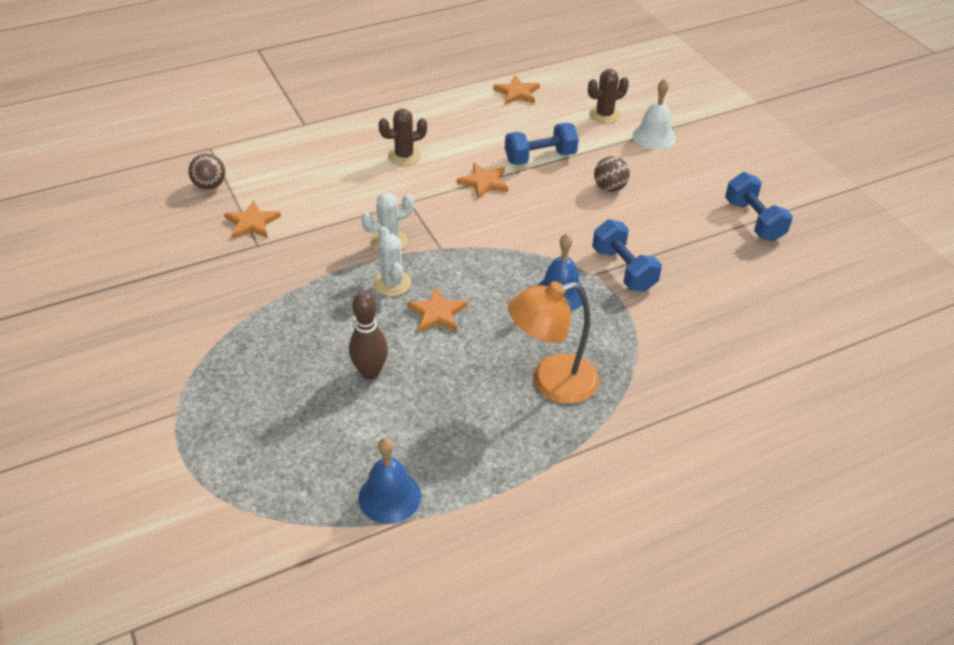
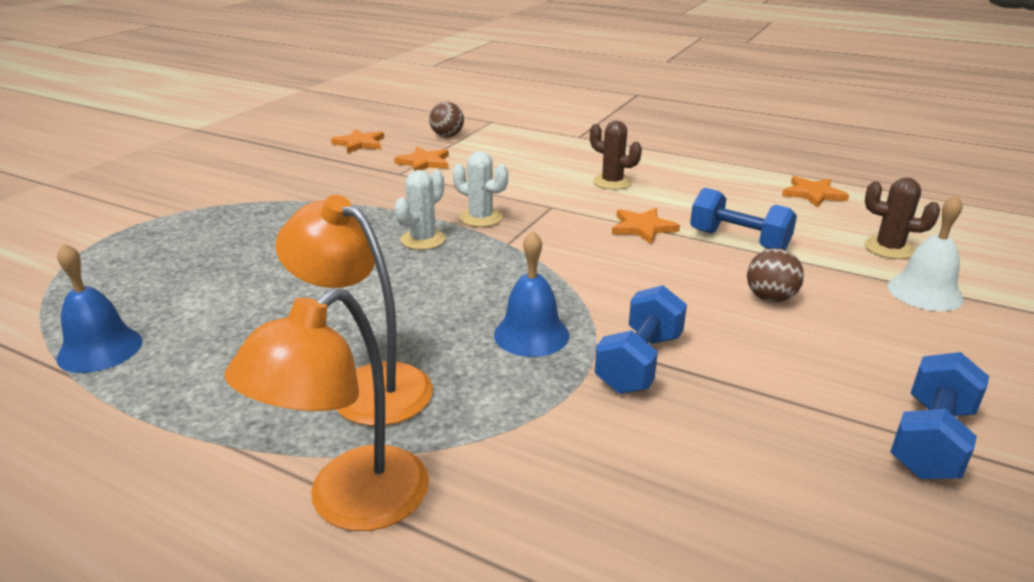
camera: 55 degrees right, 15 degrees down
brown bowling pin [349,292,388,380] -> none
orange star [407,287,467,332] -> orange star moved to [331,129,384,153]
none -> orange lamp [225,288,429,531]

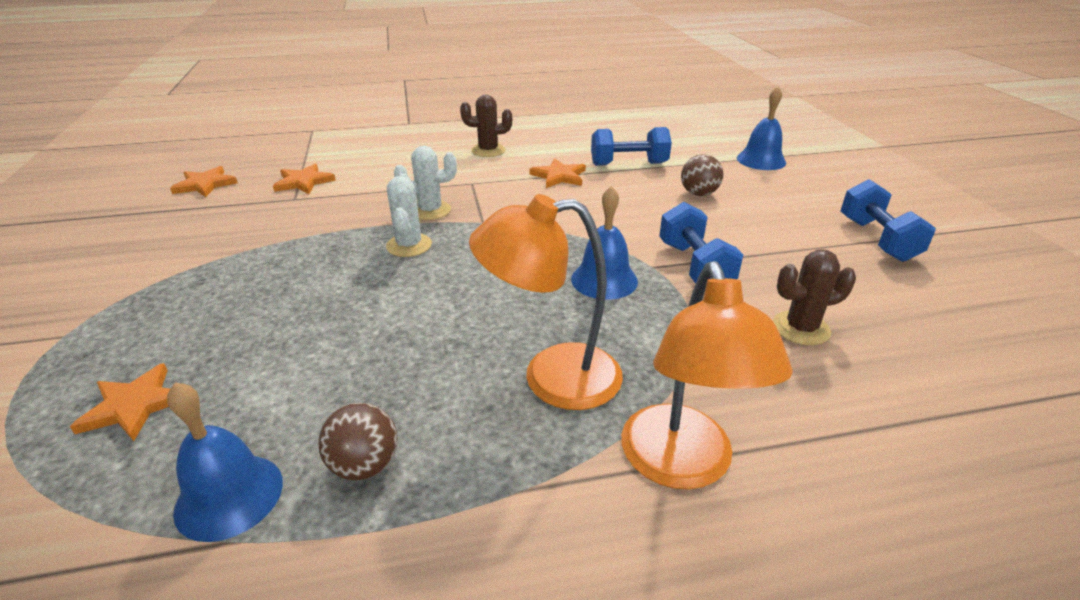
camera: 40 degrees left, 5 degrees up
brown ball [429,102,464,137] -> brown ball moved to [318,403,398,481]
orange star [782,176,849,208] -> orange star moved to [70,363,170,441]
brown cactus [865,178,940,259] -> brown cactus moved to [773,249,856,346]
white bell [888,195,964,311] -> blue bell [737,86,786,170]

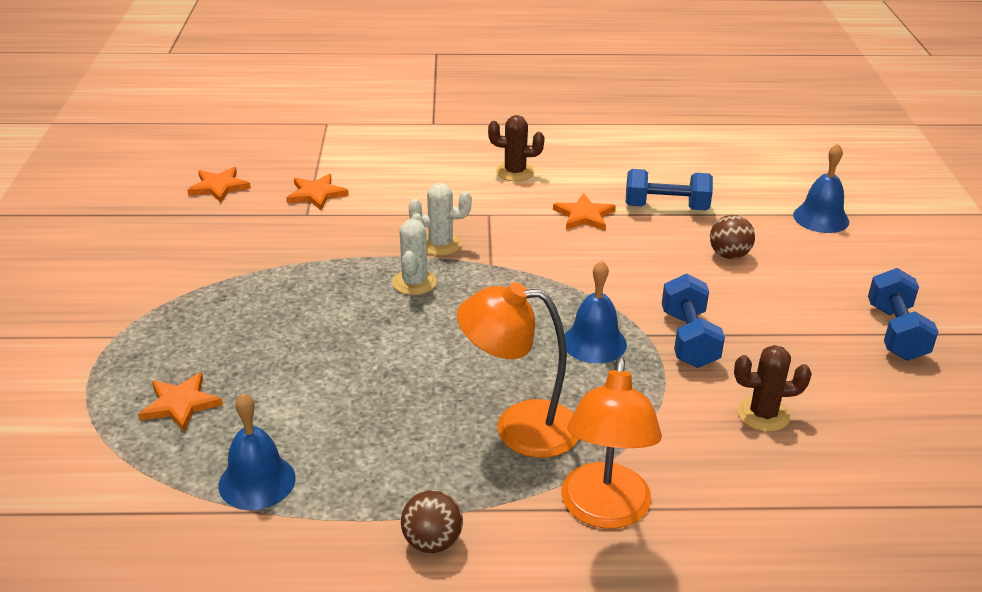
camera: 10 degrees right, 0 degrees up
brown ball [318,403,398,481] -> brown ball moved to [401,490,463,553]

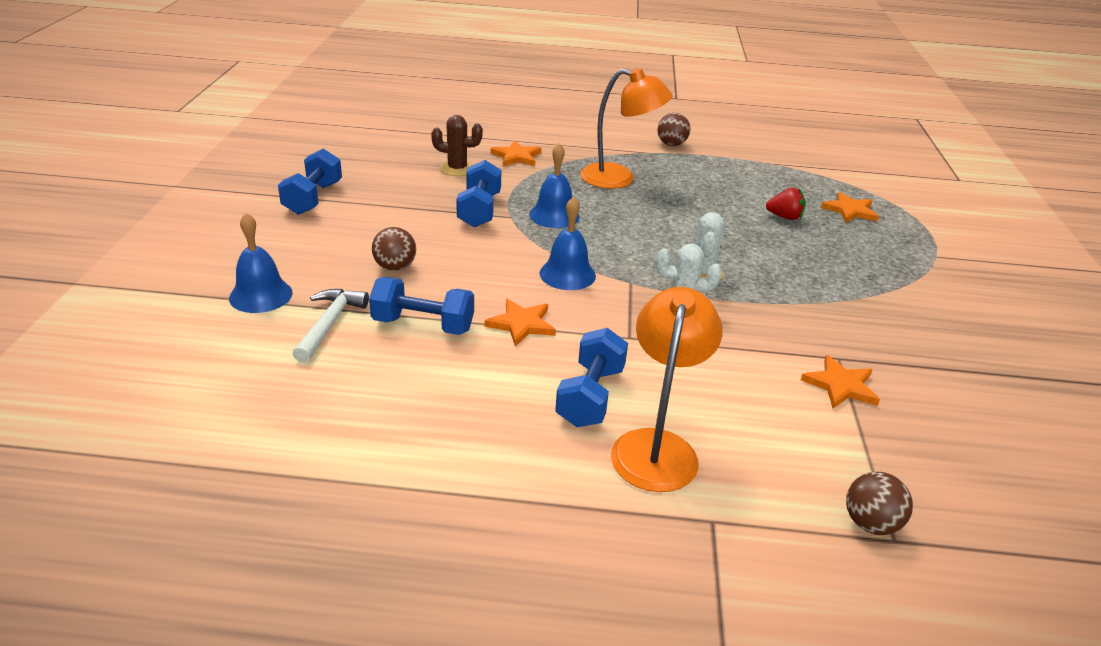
camera: 175 degrees left, 0 degrees up
orange star [187,167,251,203] -> orange star moved to [491,140,542,166]
blue bell [218,393,296,510] -> blue bell moved to [540,197,596,290]
brown cactus [488,115,545,181] -> blue dumbbell [555,328,628,427]
orange lamp [561,357,662,529] -> orange lamp moved to [611,287,723,492]
none -> white hammer [293,289,369,363]
none -> red strawberry [766,188,806,220]
none -> brown ball [846,472,913,535]

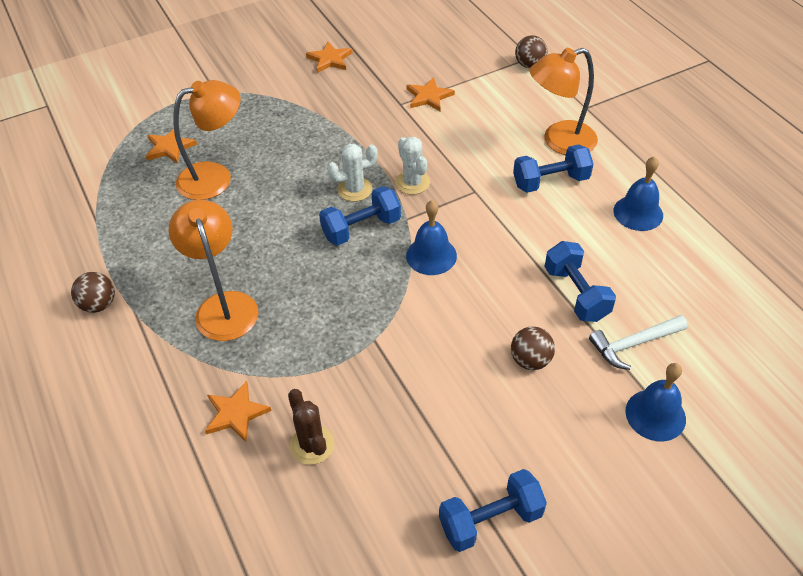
camera: 120 degrees left, 15 degrees up
blue dumbbell [456,160,501,227] -> blue dumbbell moved to [319,186,401,246]
orange star [485,299,556,347] -> orange star moved to [306,42,353,73]
blue bell [529,143,580,228] -> blue bell moved to [614,156,663,231]
red strawberry [766,188,806,220] -> orange lamp [173,80,241,200]

